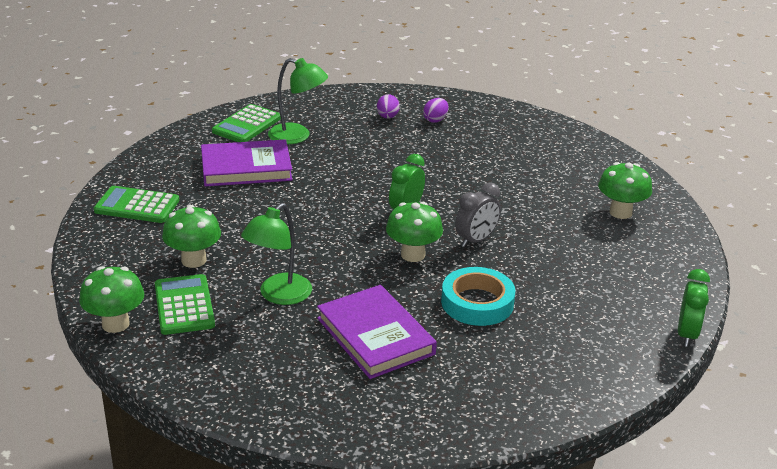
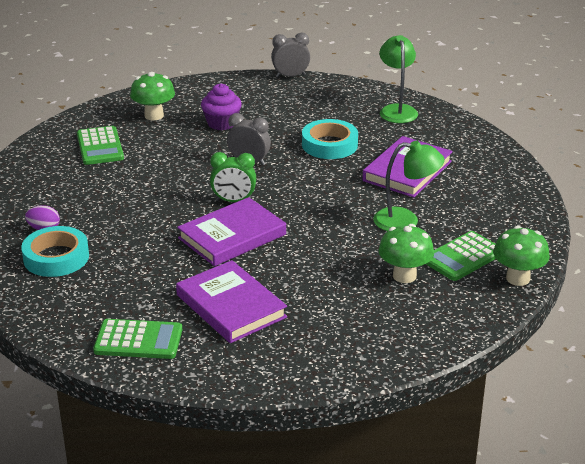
camera: 115 degrees left, 0 degrees up
green calculator [94,186,179,223] -> green calculator moved to [77,126,124,165]
green lamp [268,58,328,144] -> green lamp moved to [380,35,418,123]
purple egg [377,94,400,119] -> turquoise tape [21,226,89,277]
green mushroom [386,202,443,262] -> none
green clock [678,269,710,347] -> grey clock [271,33,310,77]
none -> purple book [177,197,286,266]
none -> purple cupcake [201,83,242,130]

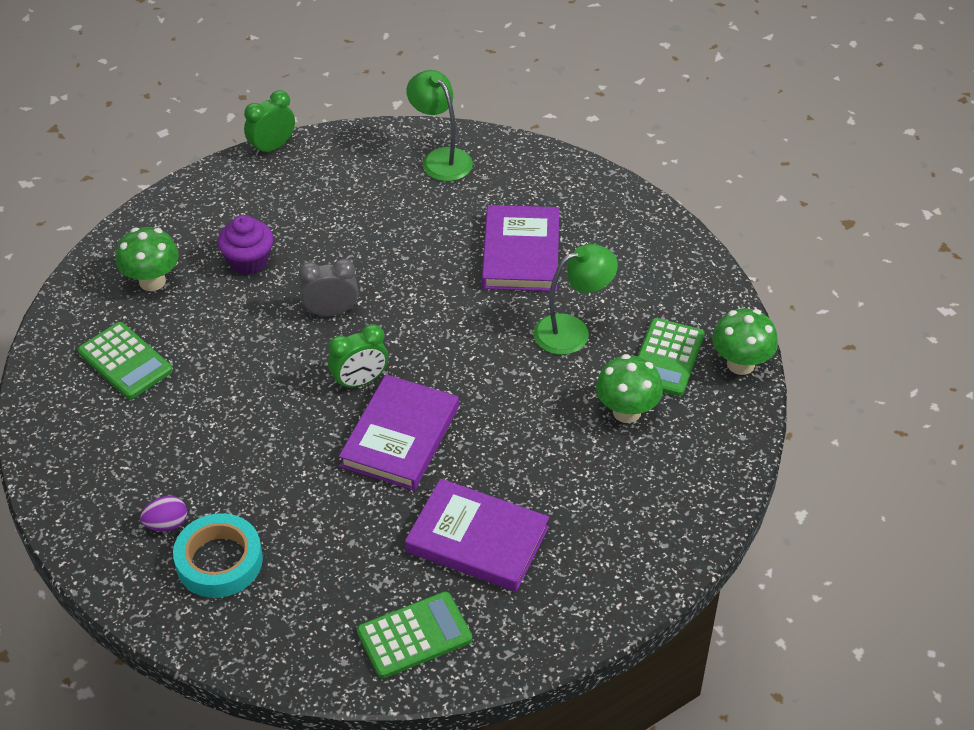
camera: 30 degrees left, 15 degrees up
grey clock [271,33,310,77] -> green clock [244,90,295,156]
turquoise tape [302,119,358,159] -> none

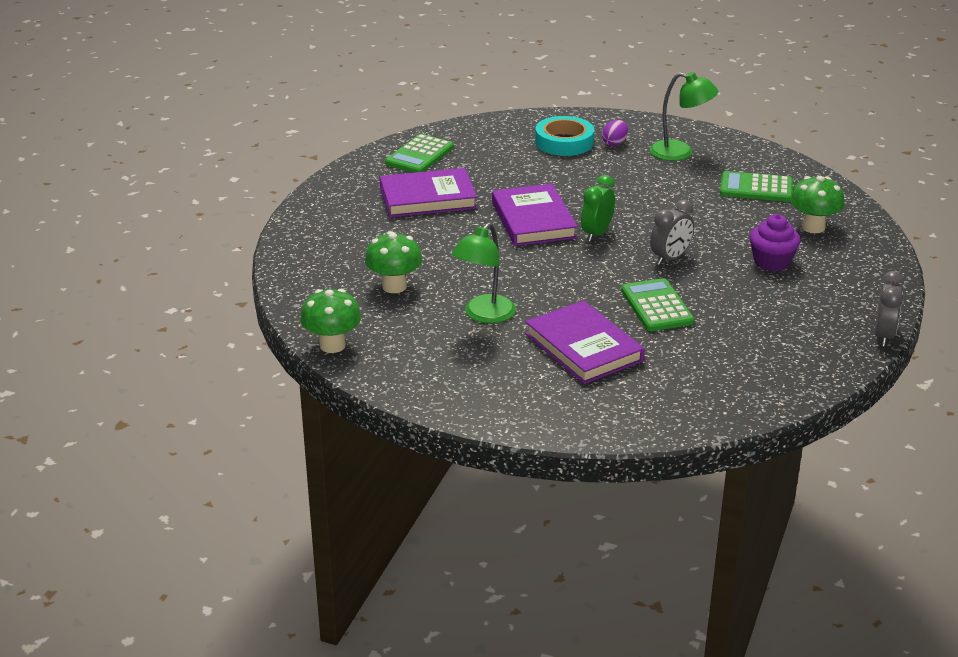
camera: 145 degrees right, 15 degrees down
green clock [244,90,295,156] -> grey clock [875,271,904,346]
green lamp [406,70,473,181] -> green lamp moved to [650,72,719,161]
green calculator [638,318,705,396] -> green calculator moved to [621,278,695,331]

